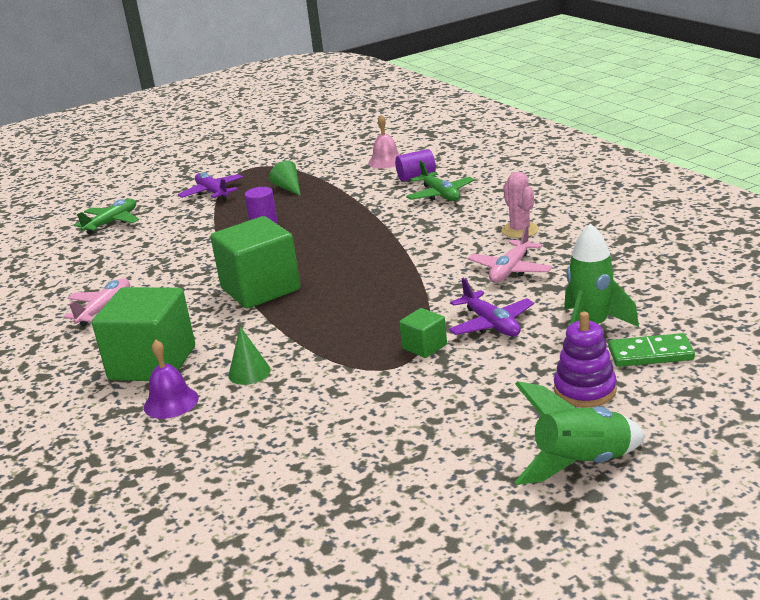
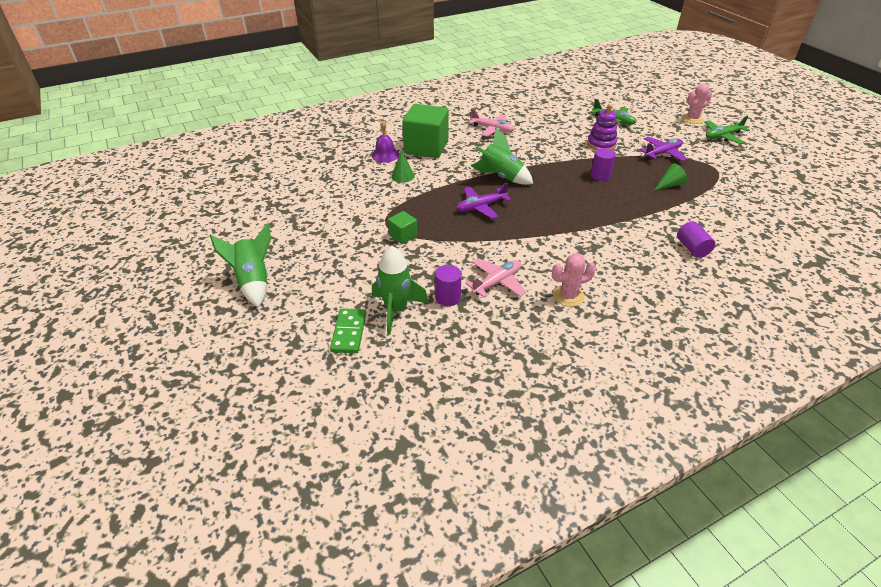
camera: 90 degrees right, 15 degrees up
green cube [210,216,301,309] -> green rocket [471,127,533,185]
pink bell [368,115,400,168] -> none
green plane [406,160,474,201] -> green plane moved to [704,116,750,144]
purple plane [449,278,534,336] -> purple plane moved to [457,182,511,219]
pink plane [468,225,553,283] -> pink plane turned 105 degrees clockwise [465,258,526,298]
purple stacking toy [554,312,617,407] -> purple stacking toy moved to [587,104,617,150]
none -> purple cylinder [435,265,462,306]
none -> pink cactus [682,84,712,124]

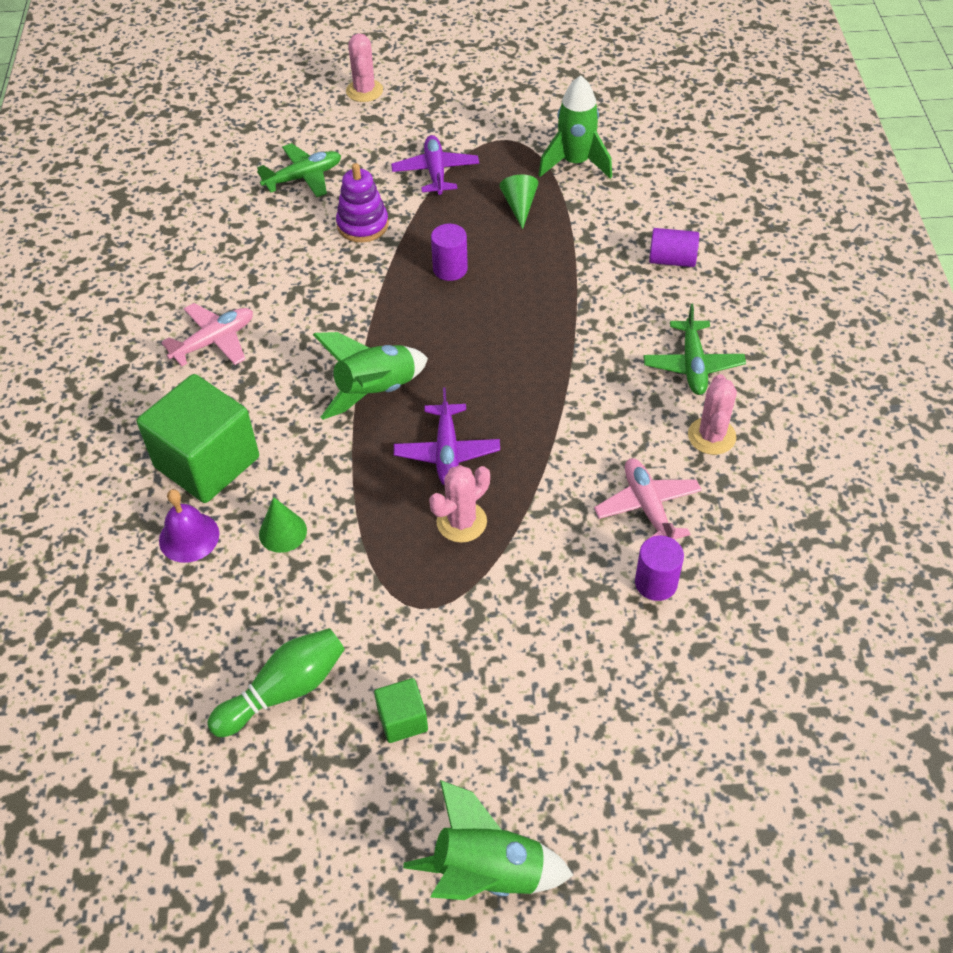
camera: 65 degrees left, 10 degrees up
green domino [330,308,366,353] -> none
green rocket [372,246,428,335] -> green rocket moved to [538,75,612,179]
green cube [388,211,417,244] -> green cube moved to [374,678,428,743]
green plane [704,116,750,144] -> green plane moved to [643,304,746,395]
none -> green bowling pin [207,628,345,737]
none -> pink cactus [429,465,490,543]

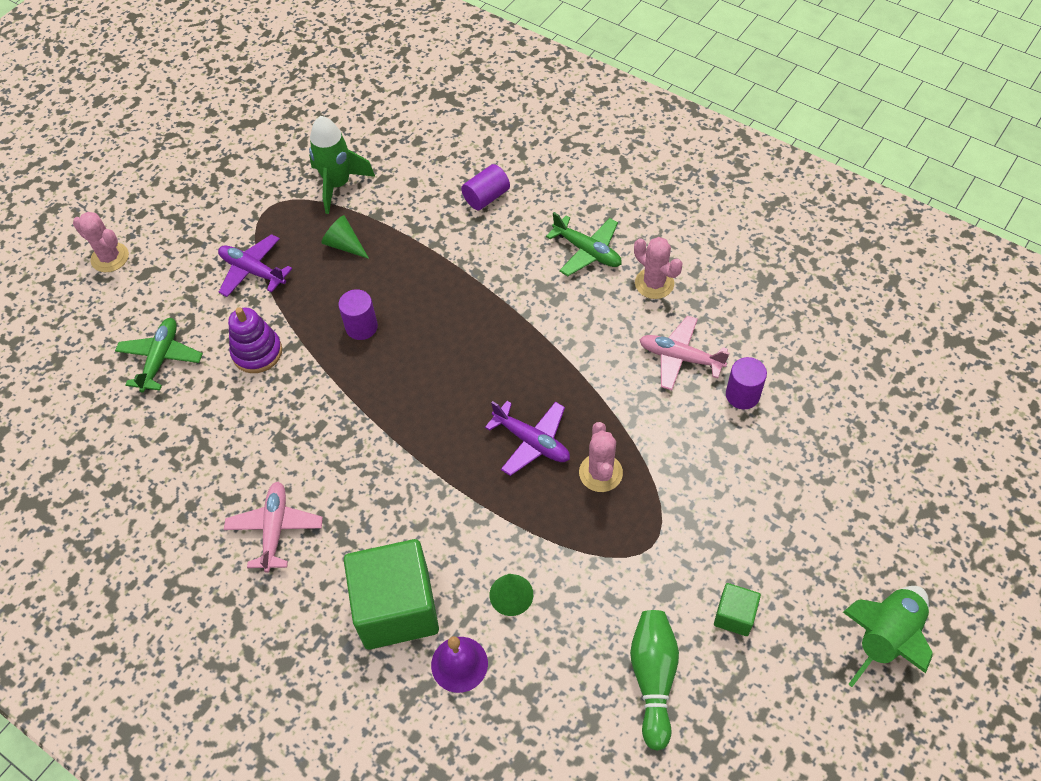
camera: 50 degrees left, 5 degrees up
green rocket [313,332,428,420] -> none

